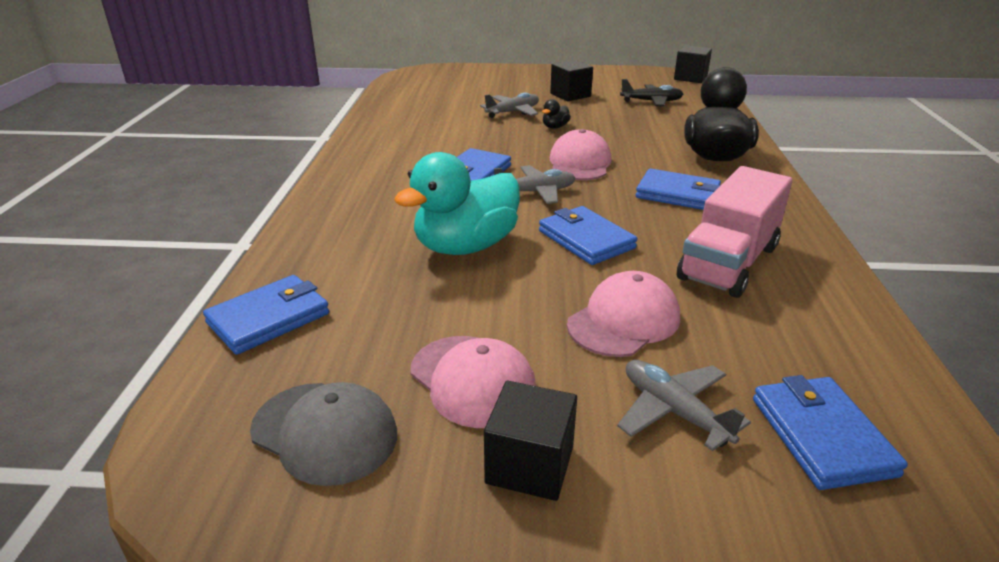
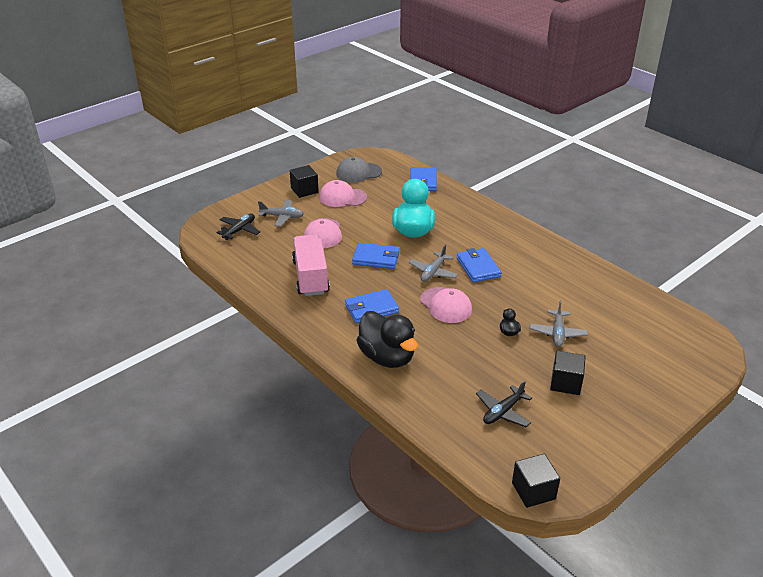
camera: 135 degrees right, 5 degrees up
blue wallet [753,375,908,490] -> black plane [216,213,260,240]

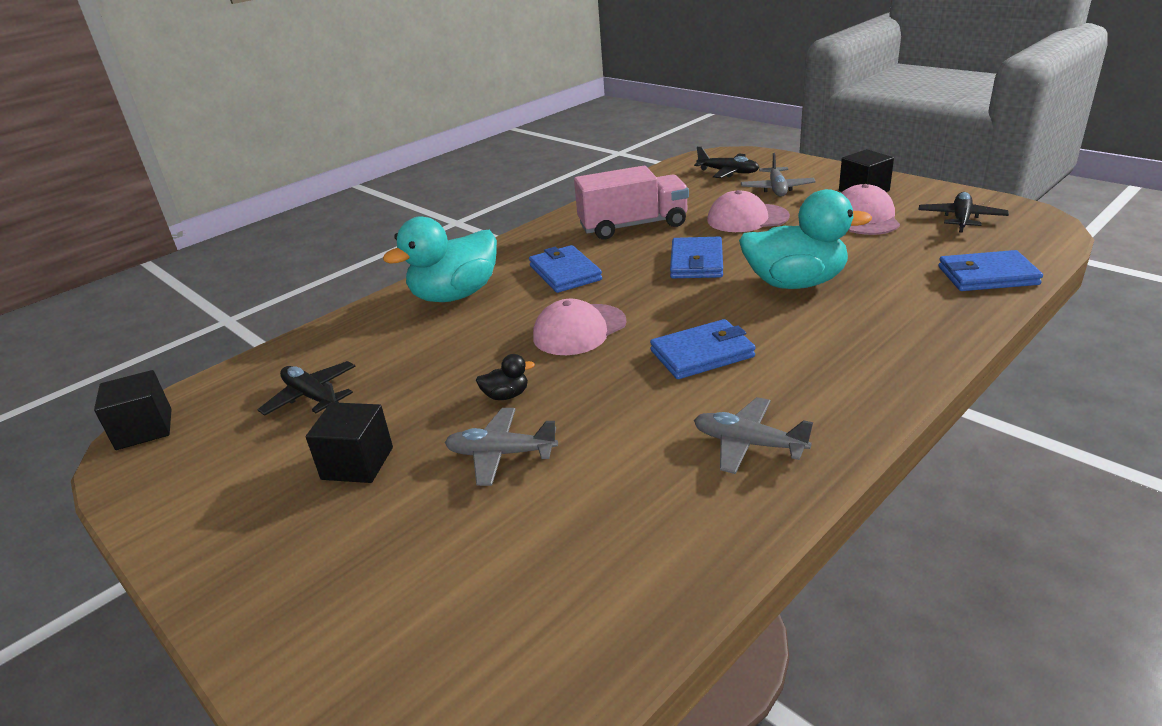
camera: 90 degrees right, 5 degrees down
grey cap [336,157,382,182] -> black plane [919,192,1009,233]
black duck [356,311,418,368] -> turquoise duck [383,216,497,302]
grey plane [409,245,458,282] -> grey plane moved to [694,397,813,474]

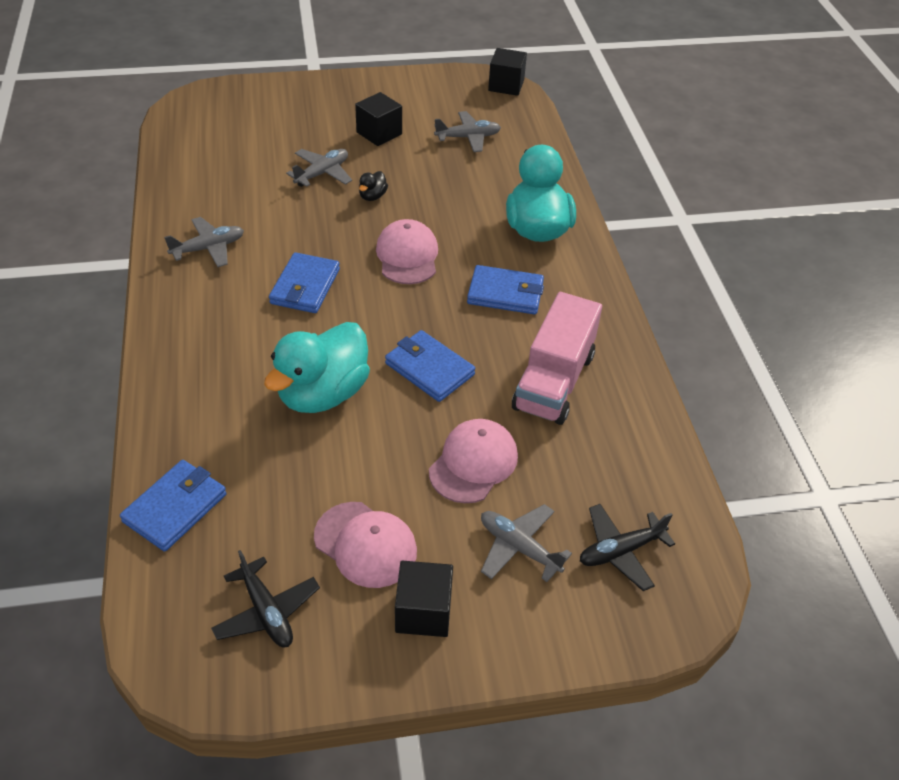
camera: 120 degrees right, 15 degrees up
black plane [258,361,356,416] -> grey plane [434,111,501,152]

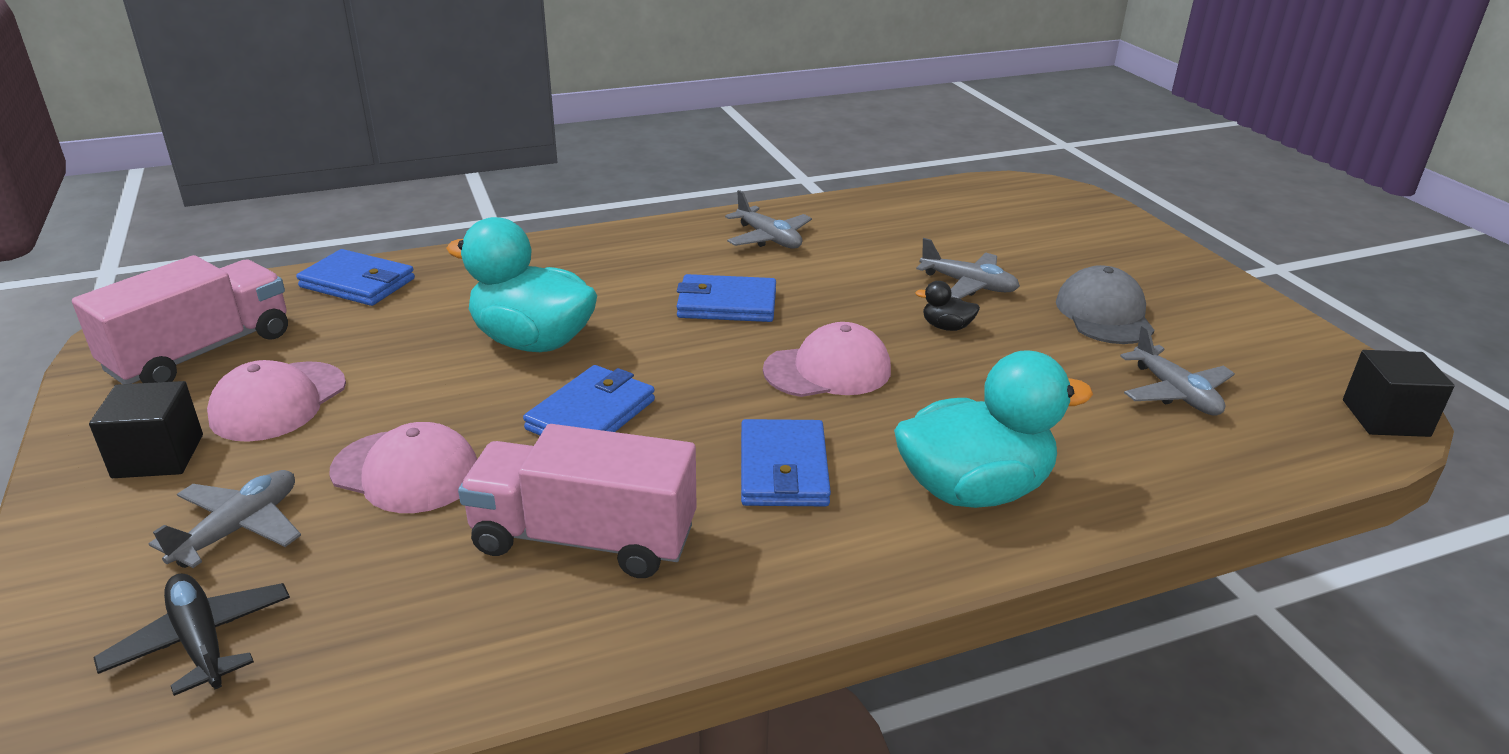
camera: 80 degrees right, 15 degrees down
black plane [211,550,320,647] -> pink truck [72,255,288,384]
black cube [355,92,402,146] -> grey cap [1056,265,1154,344]

